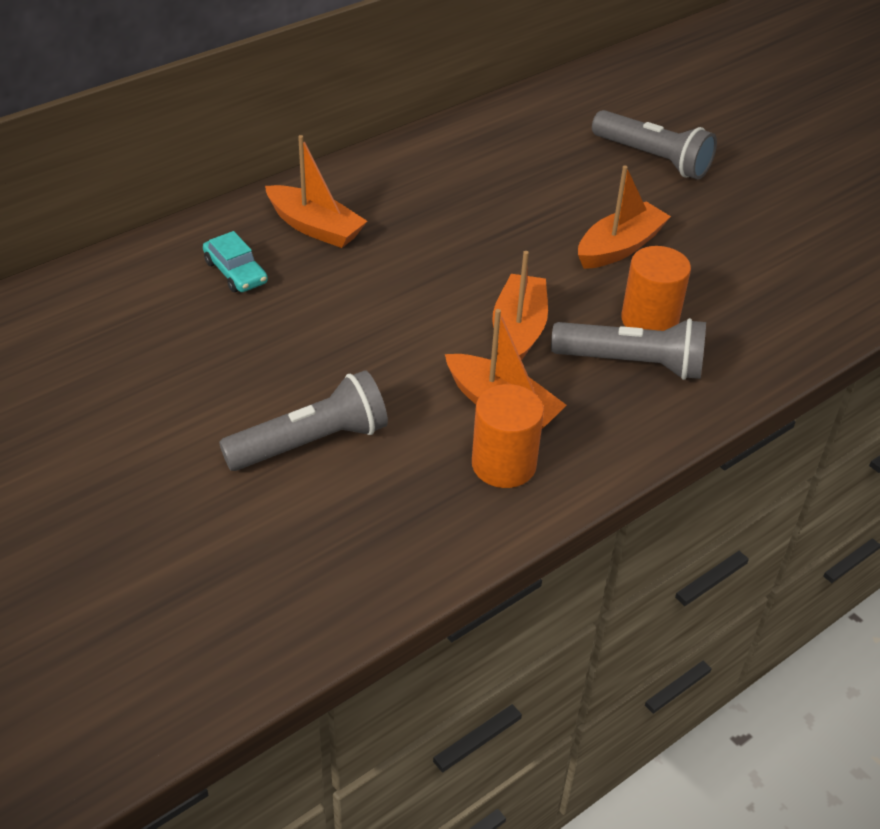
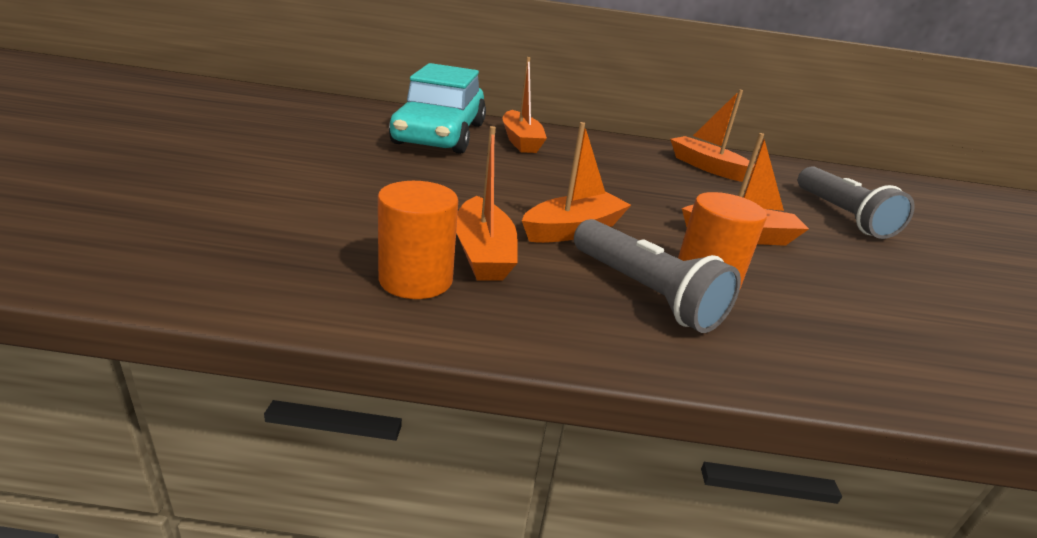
camera: 40 degrees right, 15 degrees down
turquoise car [203,231,268,292] -> turquoise car [389,63,486,154], size x2.46
grey flashlight [219,370,388,471] -> none
none -> orange boat [670,90,755,182]

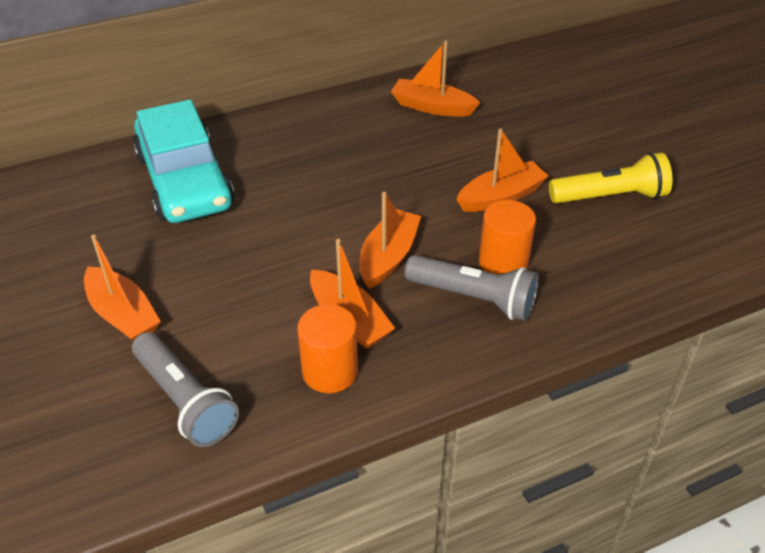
camera: 25 degrees left, 15 degrees up
orange boat [502,57,547,153] -> orange boat moved to [84,234,161,341]
grey flashlight [798,166,915,239] -> grey flashlight moved to [132,332,239,447]
none -> yellow flashlight [549,152,672,204]

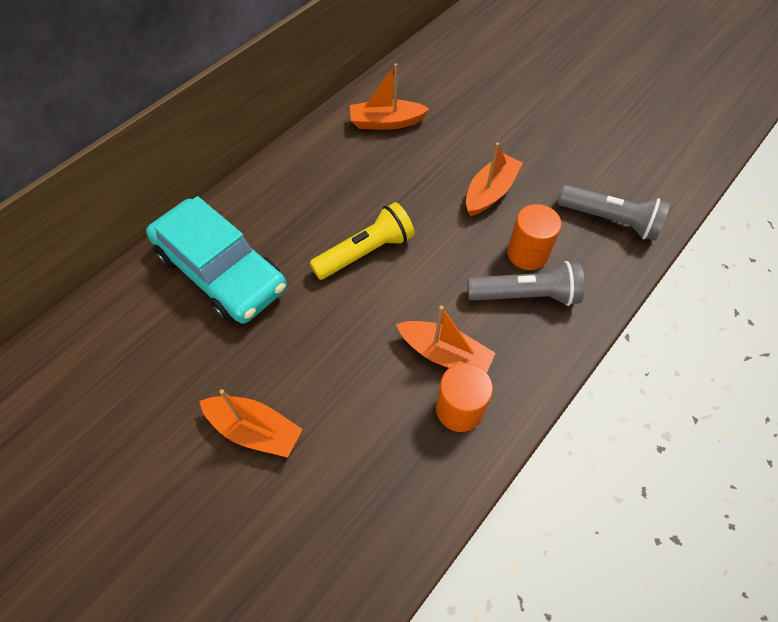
camera: 25 degrees left, 15 degrees up
grey flashlight [132,332,239,447] -> grey flashlight moved to [558,185,670,241]
orange boat [359,192,421,289] -> none
yellow flashlight [549,152,672,204] -> yellow flashlight moved to [310,202,415,280]

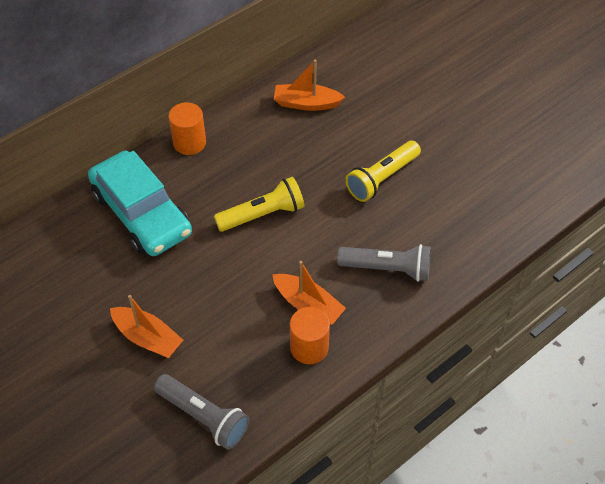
camera: 10 degrees right, 5 degrees down
orange boat [466,142,523,216] -> yellow flashlight [345,141,421,202]
orange cylinder [507,204,562,270] -> orange cylinder moved to [168,102,206,155]
grey flashlight [558,185,670,241] -> grey flashlight moved to [154,374,249,450]

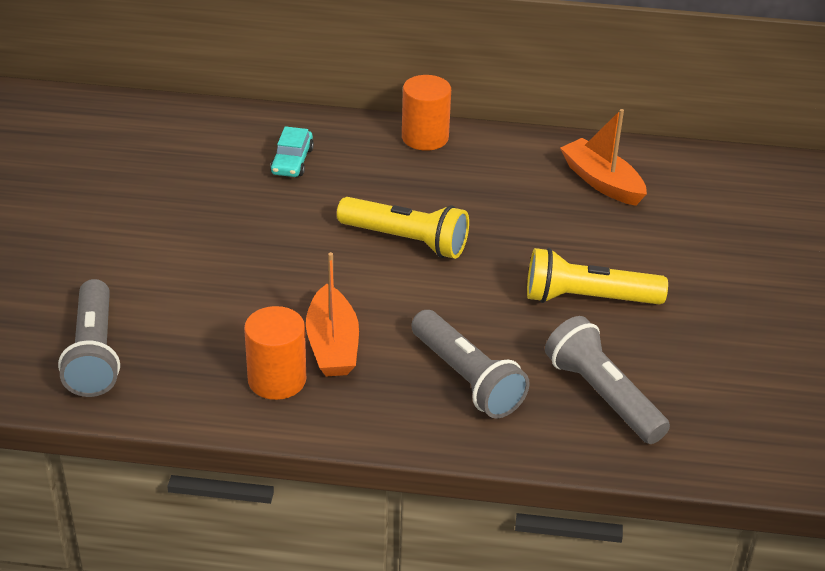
camera: 45 degrees right, 15 degrees down
turquoise car [88,151,192,256] -> turquoise car [270,126,314,177], size x0.41
orange boat [110,295,183,358] -> none
none -> grey flashlight [545,316,670,444]

